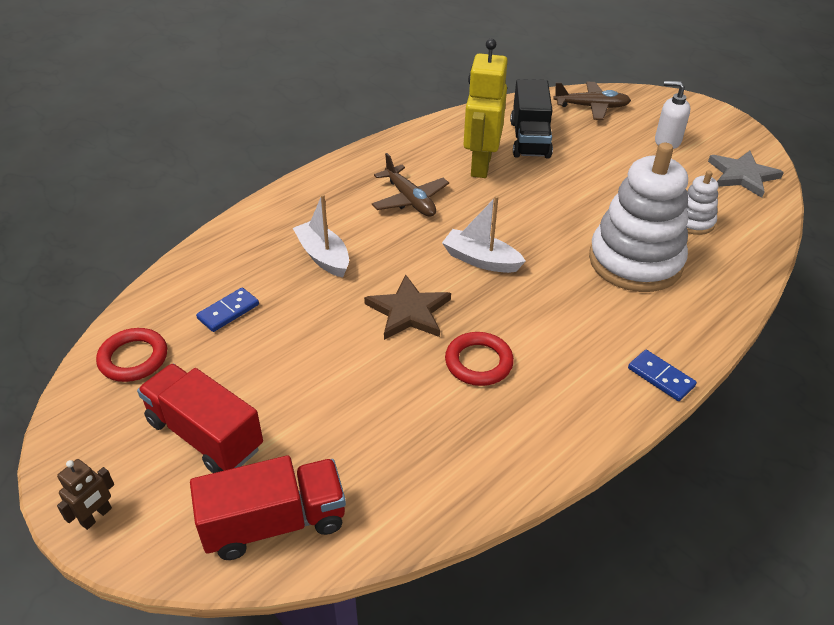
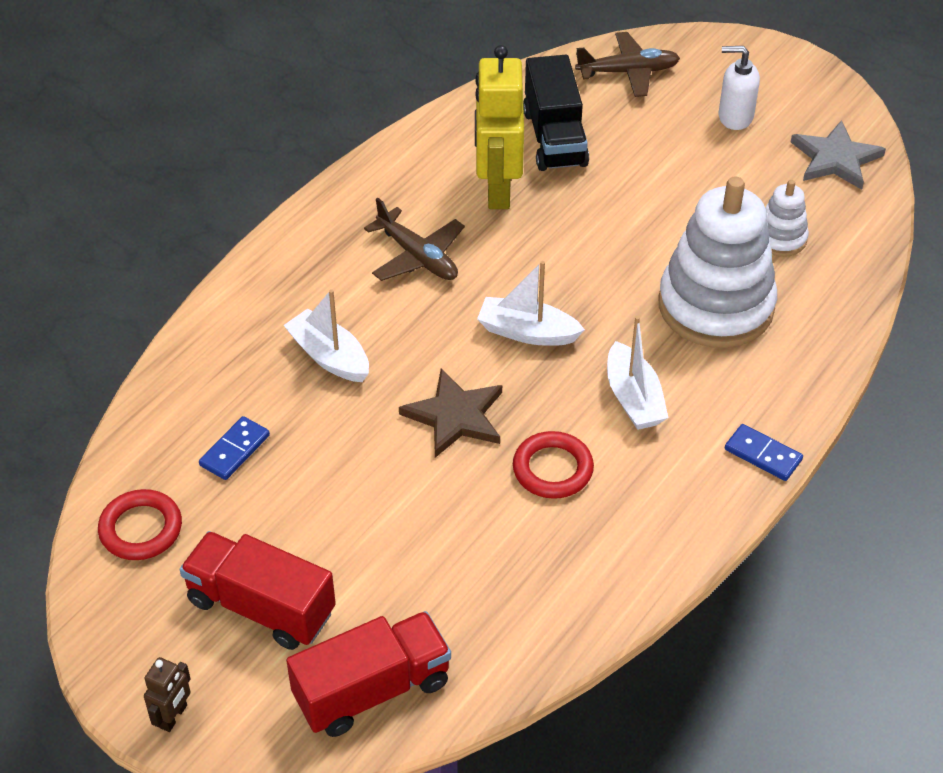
camera: 10 degrees left, 5 degrees up
none -> white boat [607,316,668,430]

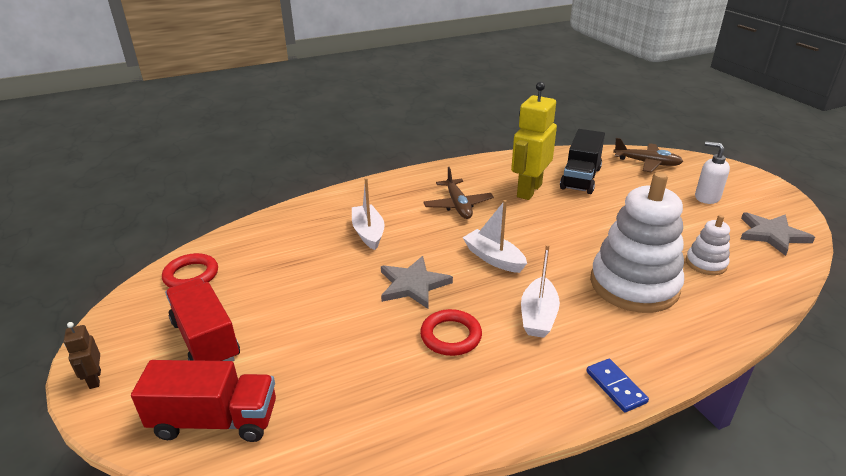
camera: 30 degrees right, 15 degrees down
brown robot [144,657,191,732] -> brown robot turned 105 degrees clockwise [64,322,101,389]
blue domino [199,416,270,480] -> none
brown star [399,369,502,458] -> grey star [381,256,453,309]

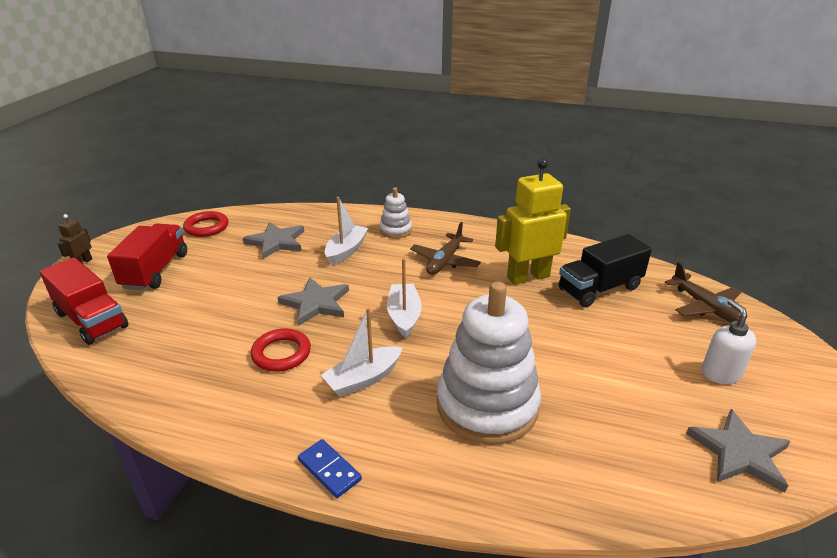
camera: 40 degrees right, 0 degrees up
blue domino [586,359,649,412] -> blue domino turned 60 degrees counterclockwise [298,439,362,498]
white stacking toy [686,215,730,275] -> white stacking toy moved to [380,187,412,239]
none -> grey star [243,222,304,259]

